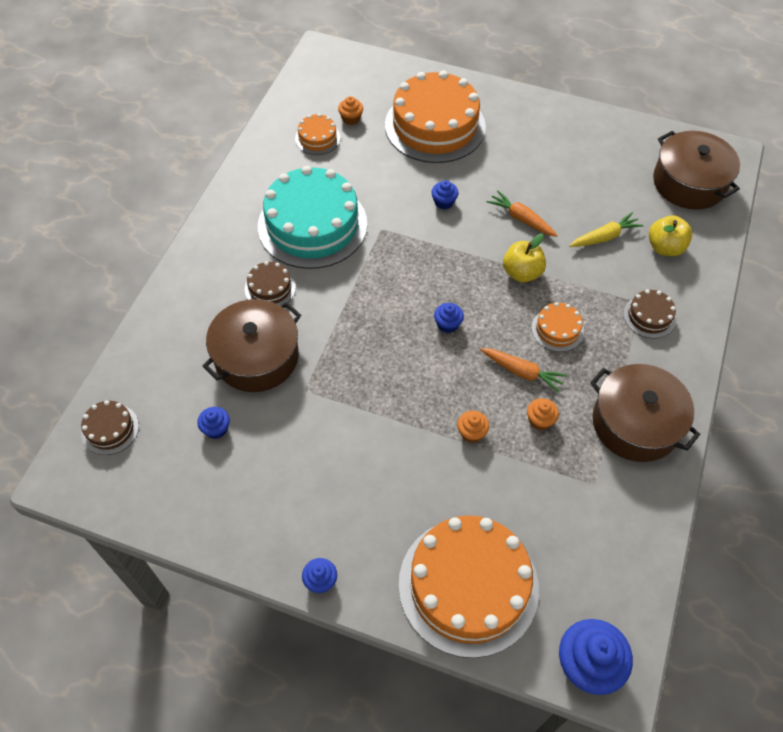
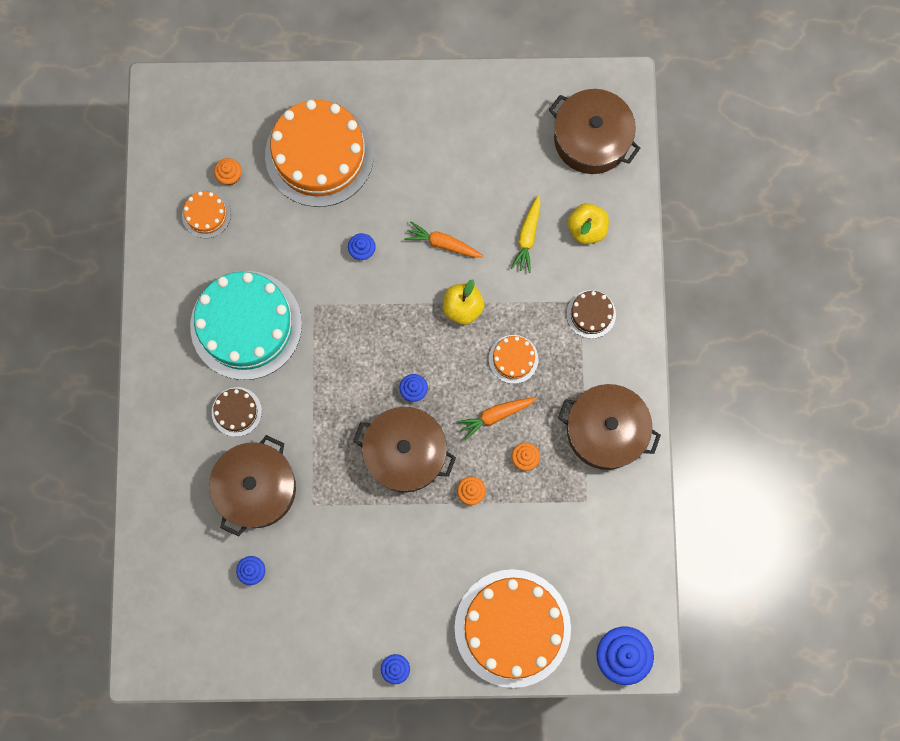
camera: 20 degrees left, 20 degrees up
brown cake [81,400,139,455] -> none
orange carrot [480,348,567,393] -> orange carrot turned 150 degrees clockwise [457,397,537,440]
yellow carrot [569,212,644,247] -> yellow carrot turned 150 degrees clockwise [511,195,541,273]
none -> brown pot [353,407,456,492]

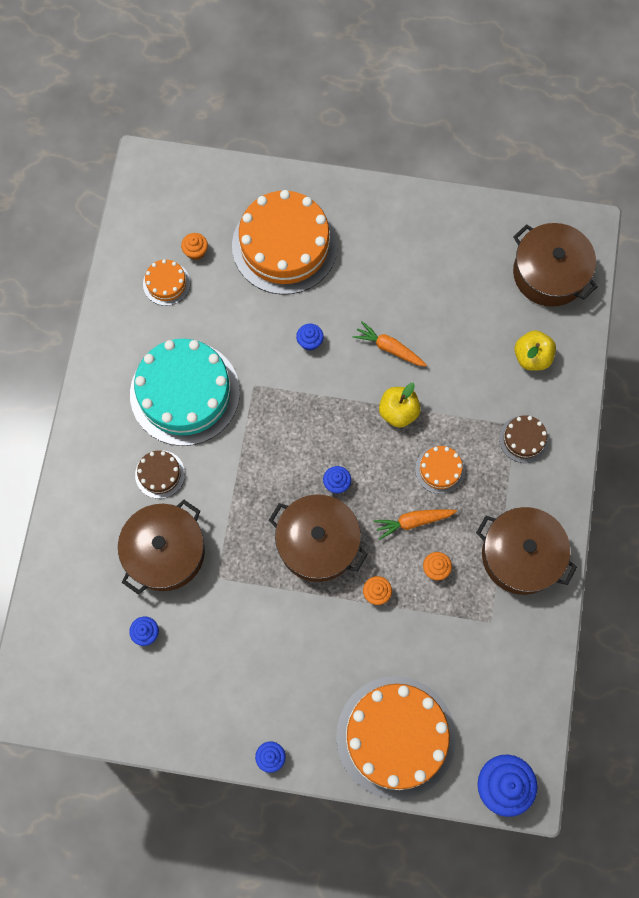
camera: 10 degrees right, 5 degrees down
yellow carrot [511,195,541,273] -> none

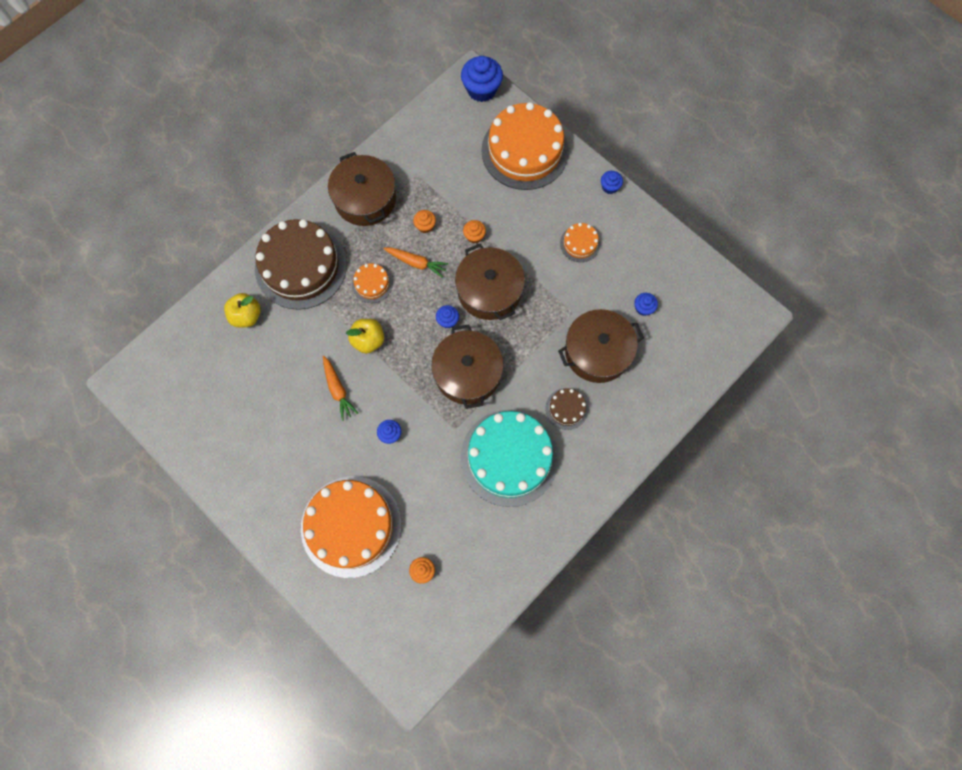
camera: 145 degrees left, 0 degrees up
orange cake [143,259,190,306] -> orange cake moved to [560,223,600,262]
brown cake [499,415,549,463] -> brown cake [255,219,347,310], size x2.25
brown pot [513,223,598,307] -> brown pot moved to [431,325,503,409]

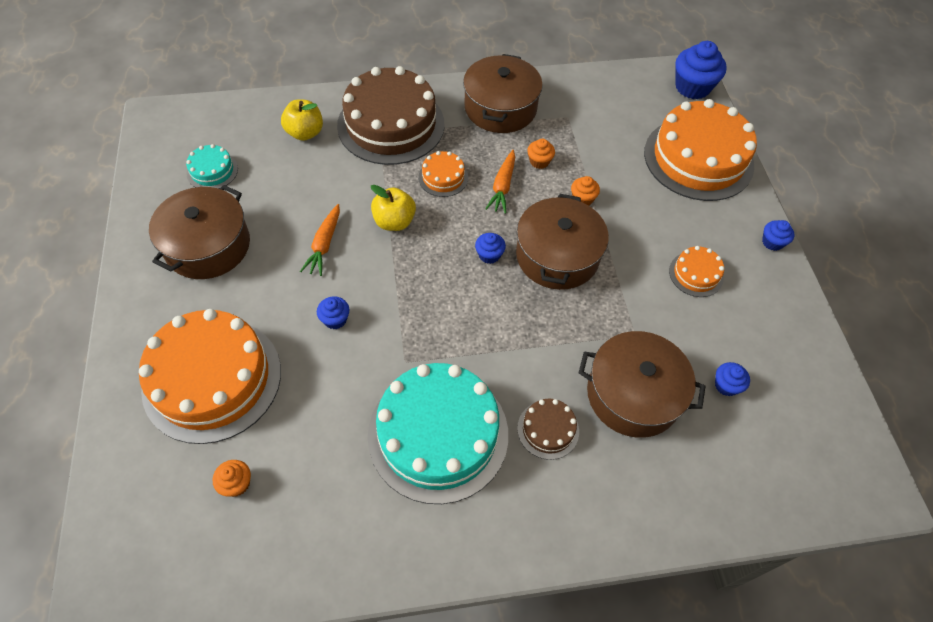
camera: 35 degrees right, 15 degrees down
orange carrot [384,247,449,278] -> orange carrot turned 45 degrees clockwise [485,150,515,213]
brown pot [431,325,503,409] -> brown pot moved to [149,185,250,279]
none -> turquoise cake [186,144,238,189]

